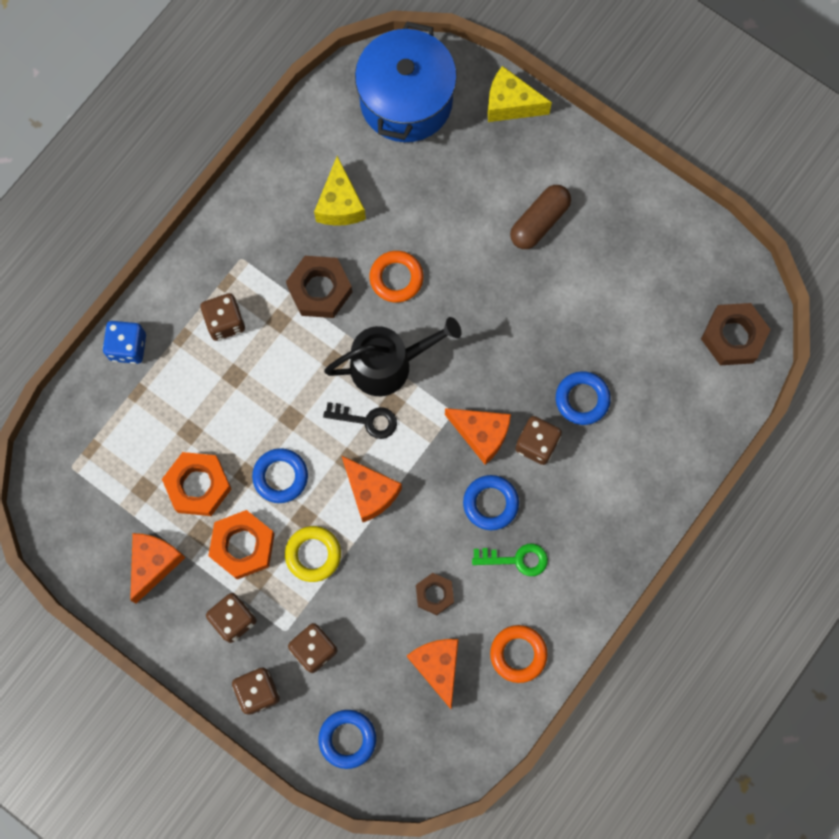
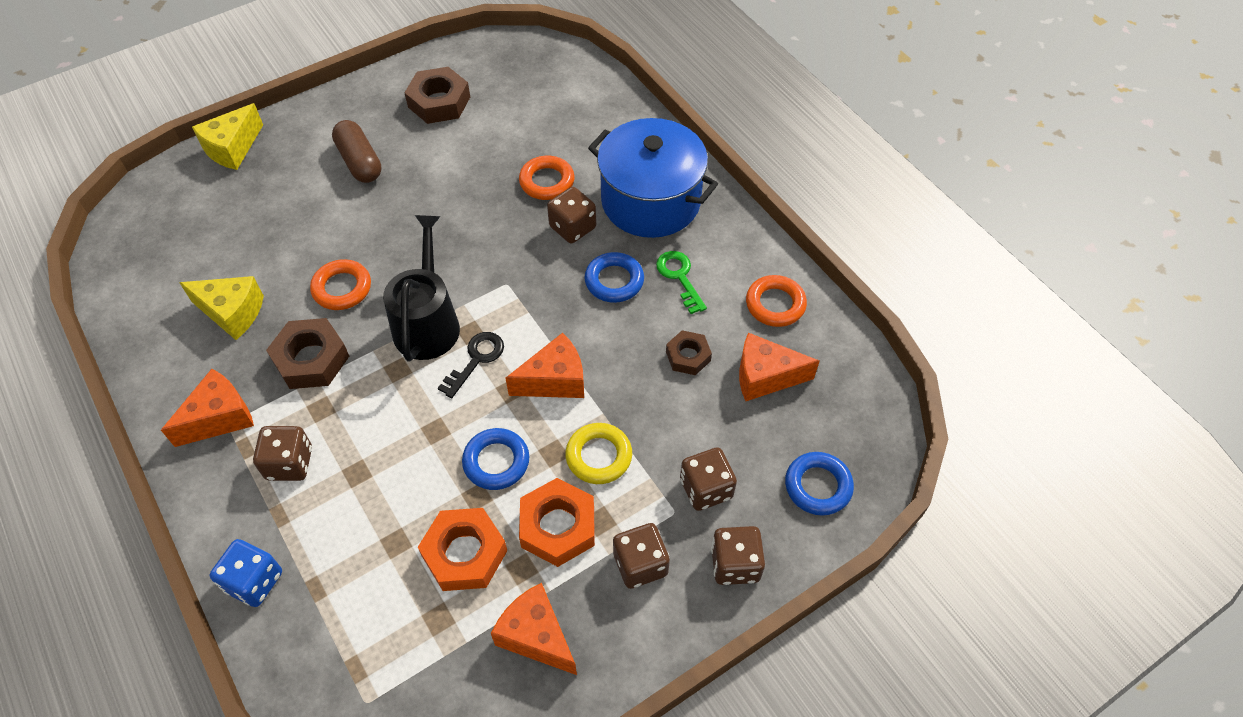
camera: 70 degrees left, 20 degrees down
blue pot [355,22,457,142] -> blue pot moved to [588,118,718,238]
orange cheese [445,408,511,465] -> orange cheese moved to [161,369,254,447]
green key [472,544,548,576] -> green key turned 45 degrees counterclockwise [656,251,707,314]
blue ring [556,371,611,425] -> orange ring [519,156,574,200]
brown nut [701,303,771,365] -> brown nut moved to [404,67,470,124]

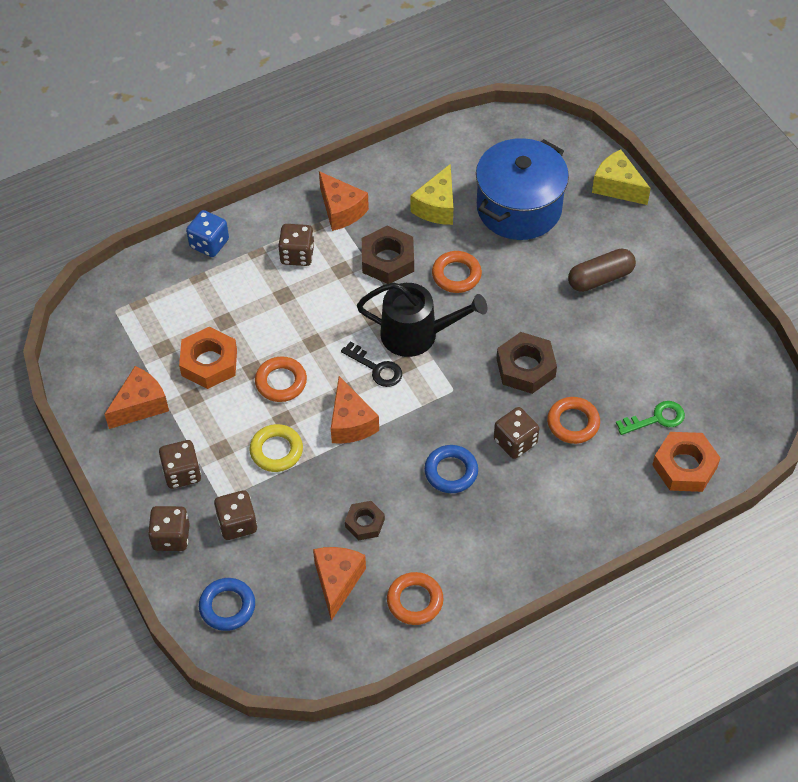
camera: 95 degrees right, 0 degrees up
brown nut [404,67,470,124] -> brown nut moved to [497,332,557,394]
blue ring [462,428,529,490] -> orange ring [255,356,307,402]
orange nut [519,478,595,567] -> orange nut moved to [652,432,720,492]
blue pot [588,118,718,238] -> blue pot moved to [476,138,569,240]
green key [656,251,707,314] -> green key moved to [616,401,685,435]

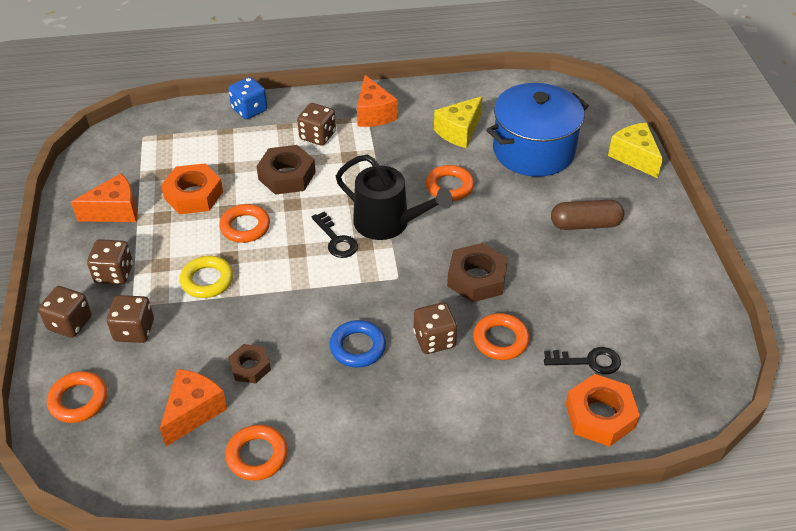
camera: 20 degrees right, 10 degrees down
blue ring [199,578,255,631] -> orange ring [47,371,108,423]
orange cheese [331,376,379,443] -> none
brown nut [362,226,414,284] -> brown nut moved to [256,145,316,195]
green key [616,401,685,435] -> black key [544,347,621,374]

